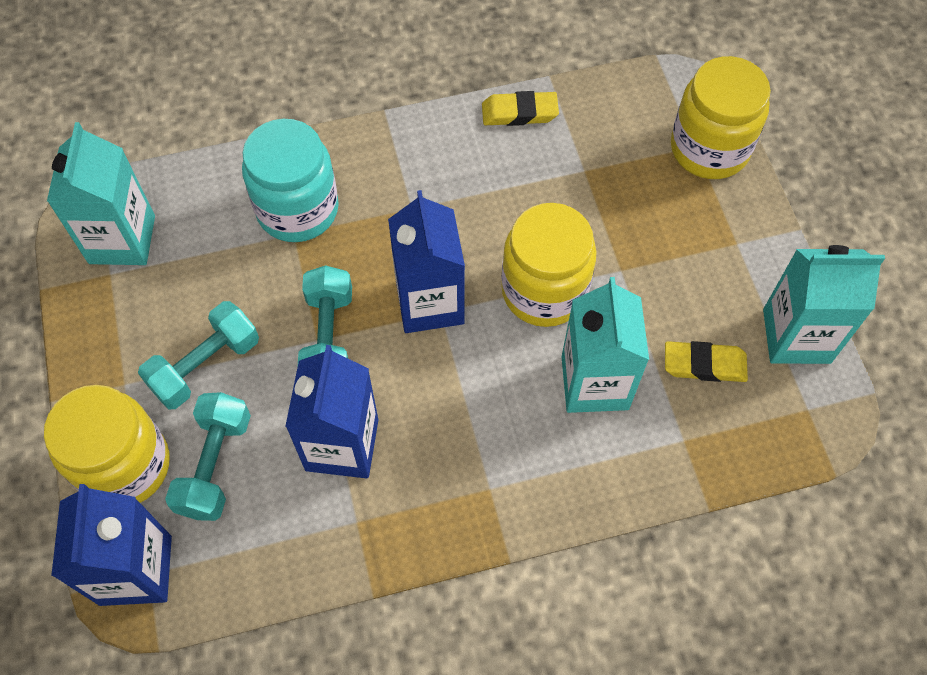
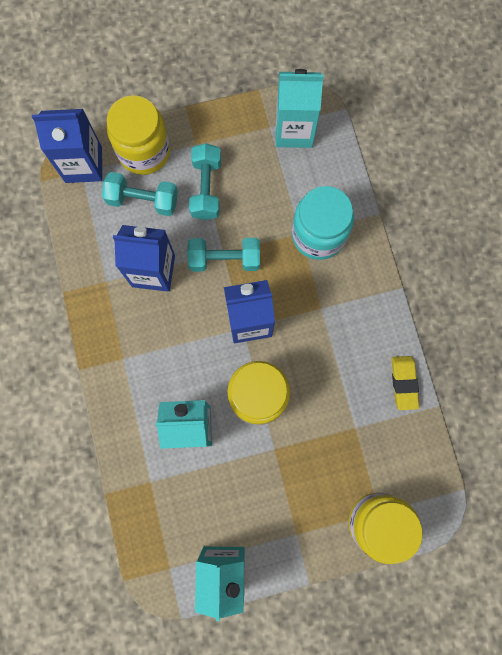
camera: 90 degrees right, 15 degrees up
turquoise dumbbell [138,301,259,409] -> turquoise dumbbell turned 45 degrees clockwise [189,143,221,220]
yellow eraser [665,341,748,382] -> none

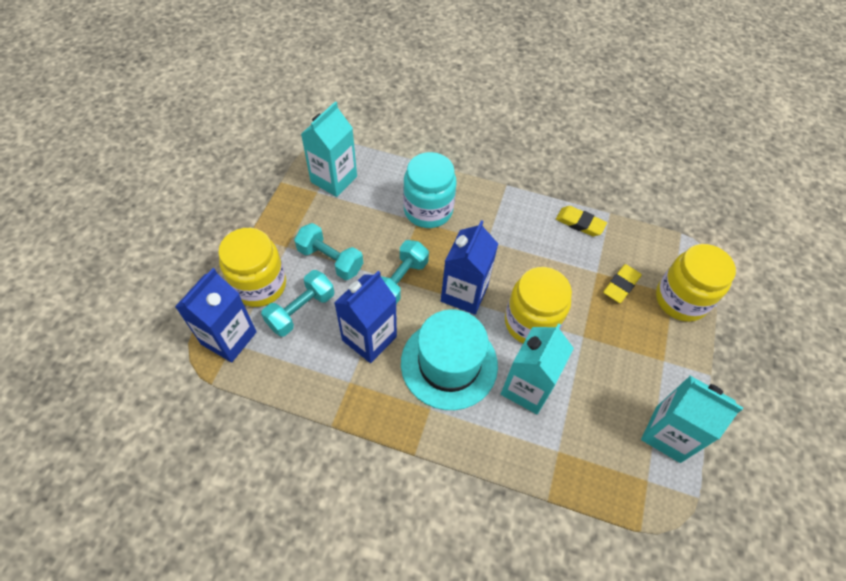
camera: 60 degrees left, 20 degrees down
none -> turquoise hat [401,309,498,410]
none -> yellow eraser [603,264,642,303]

